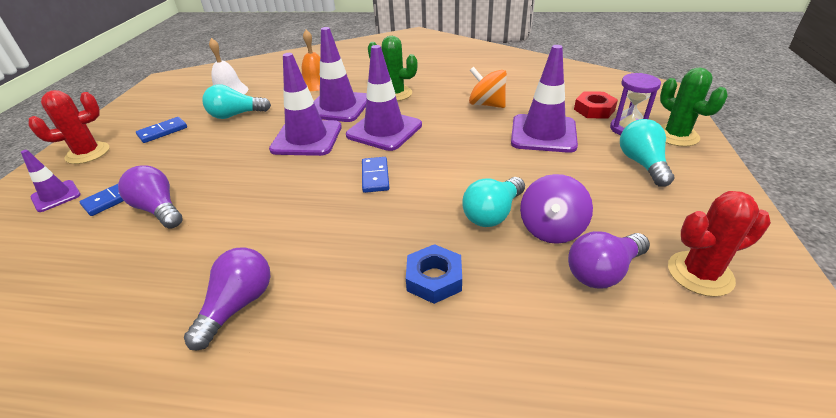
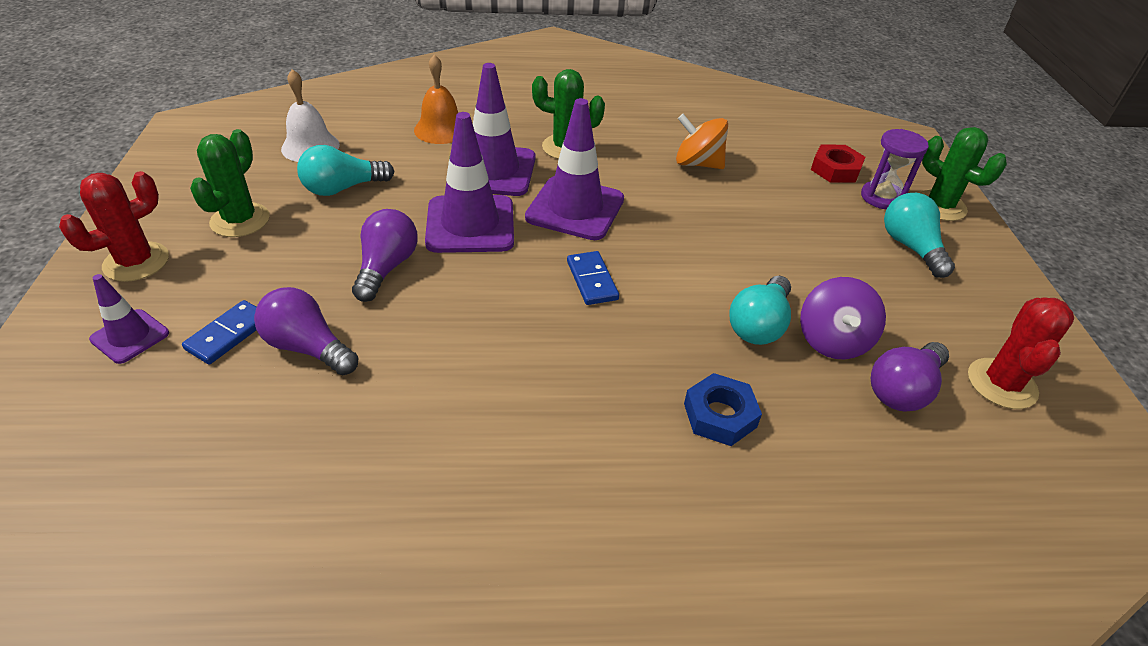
camera: 15 degrees left, 5 degrees up
blue domino [136,117,187,143] -> green cactus [190,129,270,237]
purple light bulb [184,247,270,350] -> purple light bulb moved to [352,209,418,302]
purple traffic cone [511,45,578,153] -> none
red cactus [668,191,771,297] -> red cactus turned 45 degrees counterclockwise [968,297,1074,409]

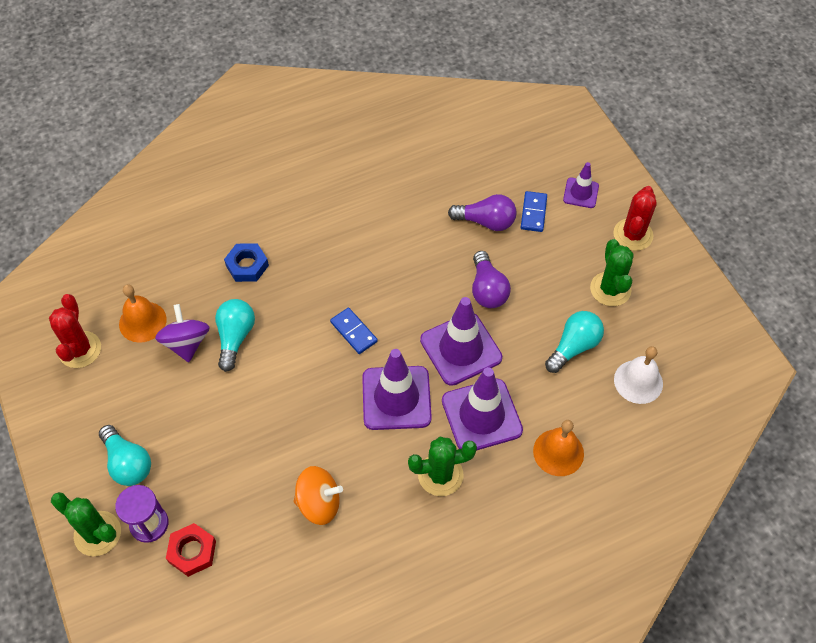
camera: 160 degrees right, 15 degrees up
purple light bulb [871,342,949,412] -> orange bell [119,284,167,343]

